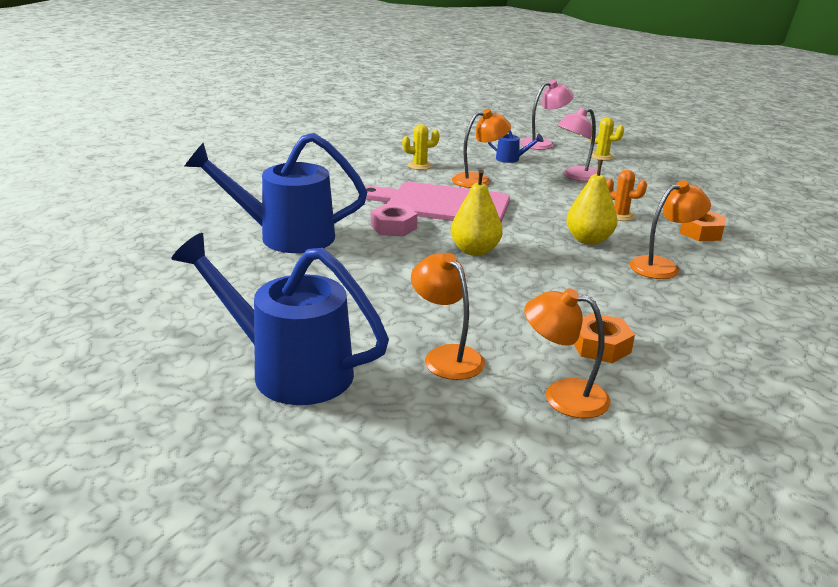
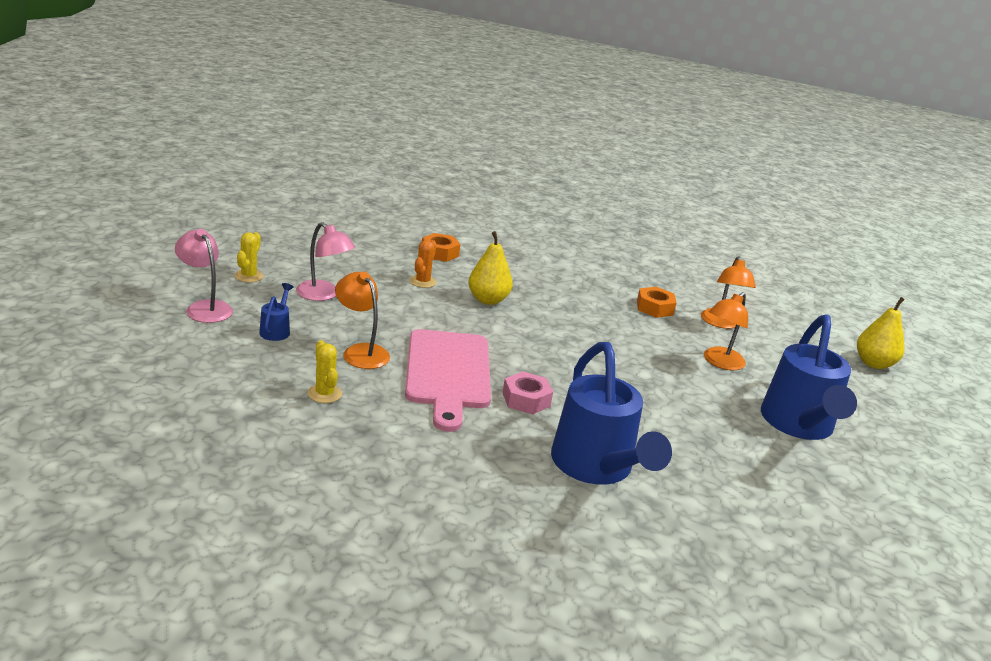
camera: 110 degrees left, 0 degrees up
yellow pear [451,169,503,256] -> yellow pear moved to [857,297,905,369]
orange lamp [630,181,711,279] -> none

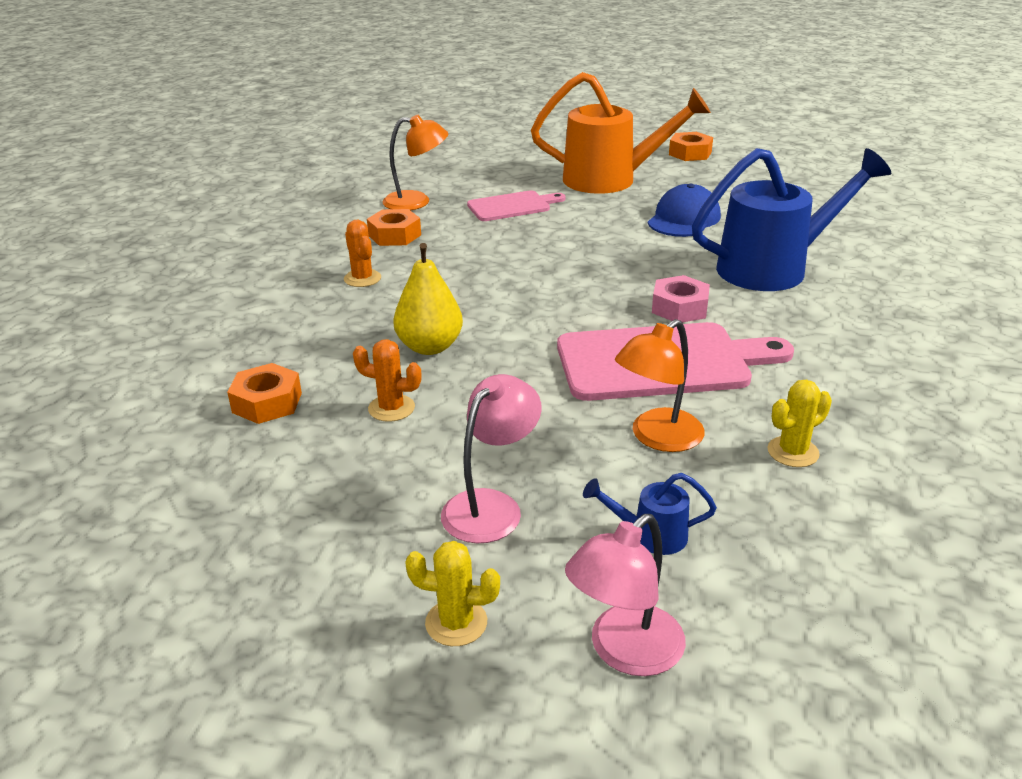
camera: 90 degrees left, 5 degrees up
orange lamp [704,292,748,370] -> pink cutting board [467,190,566,221]
blue watering can [761,314,857,440] -> orange watering can [531,72,711,194]
yellow pear [857,297,905,369] -> none
none -> orange cactus [344,220,381,287]
none -> blue cap [648,184,721,237]
none -> orange nut [669,132,713,161]

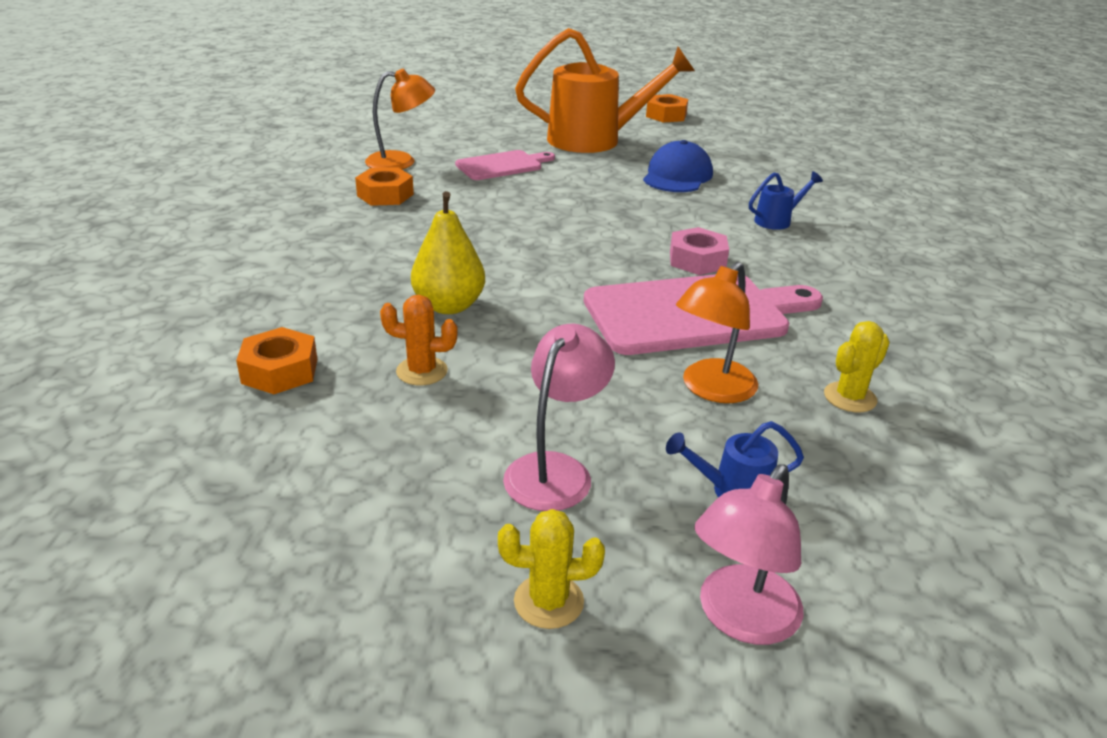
camera: 10 degrees left, 0 degrees up
orange cactus [344,220,381,287] -> none
blue watering can [692,148,891,291] -> blue watering can [749,171,823,230], size x0.42

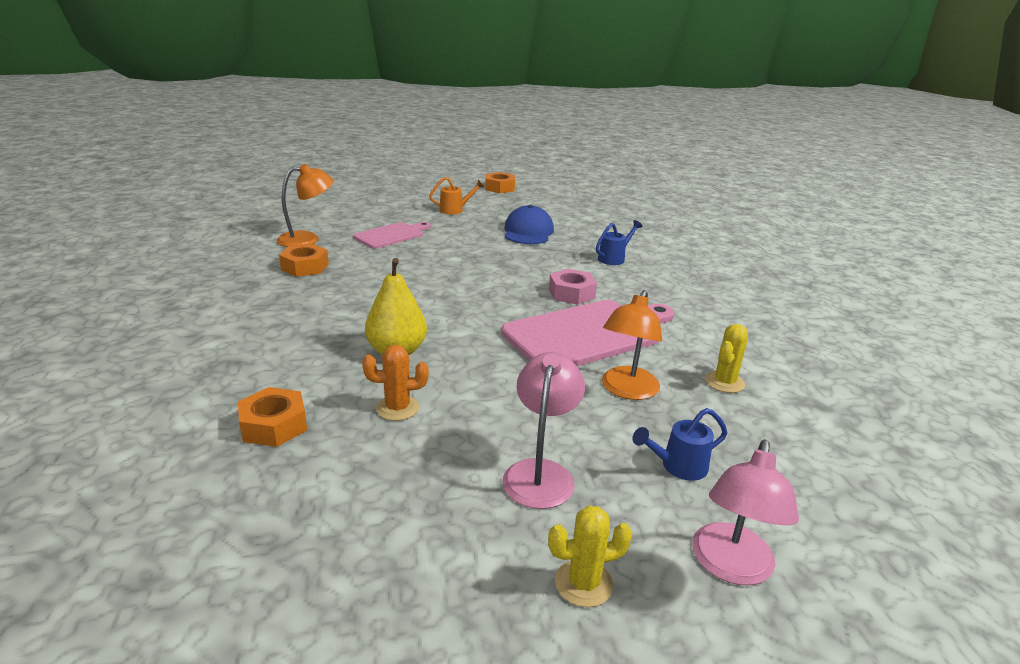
camera: 15 degrees left, 5 degrees down
orange watering can [515,28,695,153] -> orange watering can [429,177,484,215], size x0.42

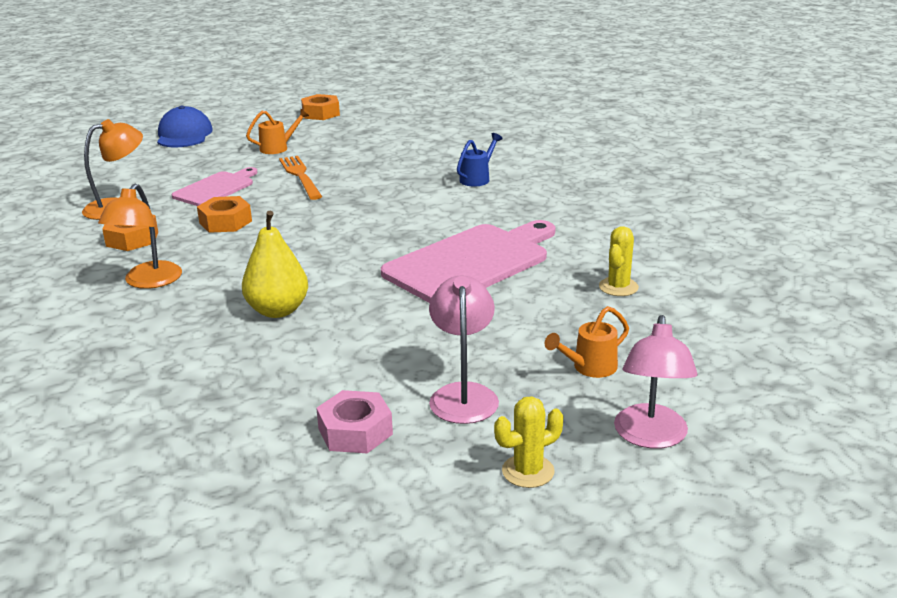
camera: 10 degrees left, 0 degrees up
orange nut [238,387,307,447] -> orange nut moved to [197,196,252,233]
orange cactus [362,345,429,421] -> none
blue cap [505,205,554,244] -> blue cap moved to [157,106,213,147]
pink nut [549,269,597,305] -> pink nut moved to [316,390,393,454]
orange lamp [602,290,662,400] -> orange lamp moved to [98,184,182,289]
blue watering can [633,408,728,481] -> orange watering can [545,306,629,378]
none -> orange fork [279,156,322,200]

